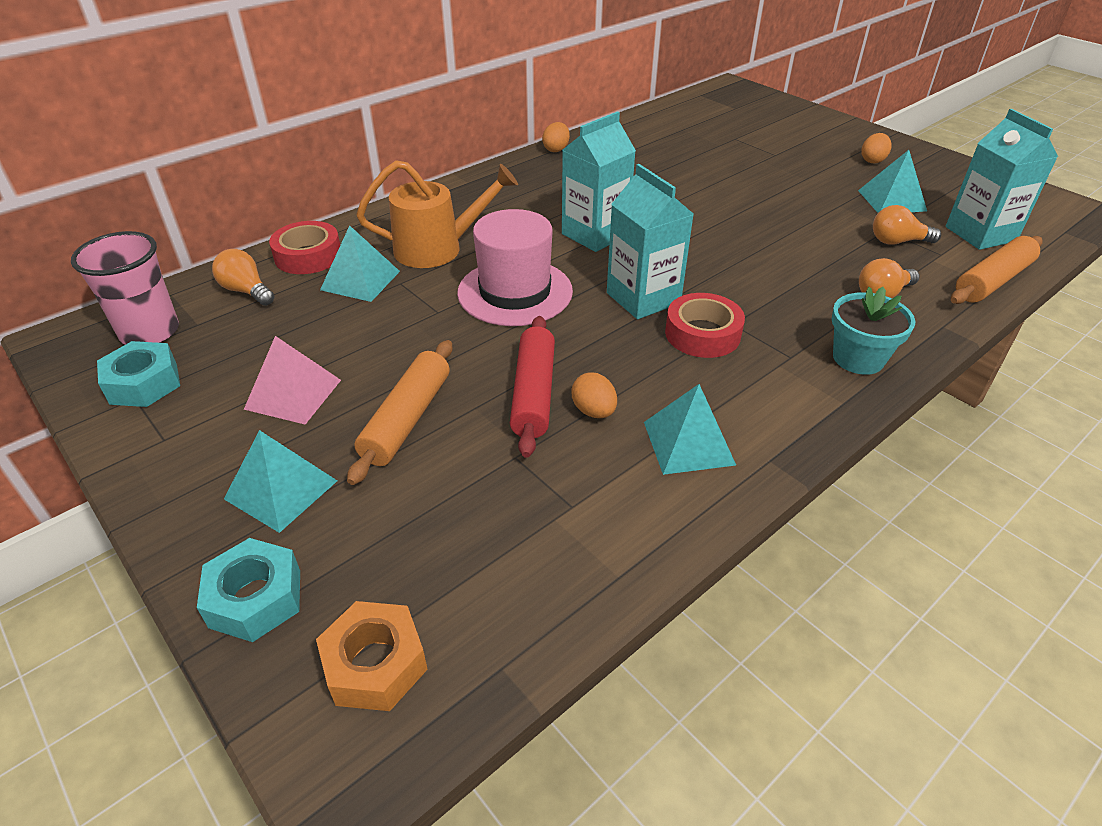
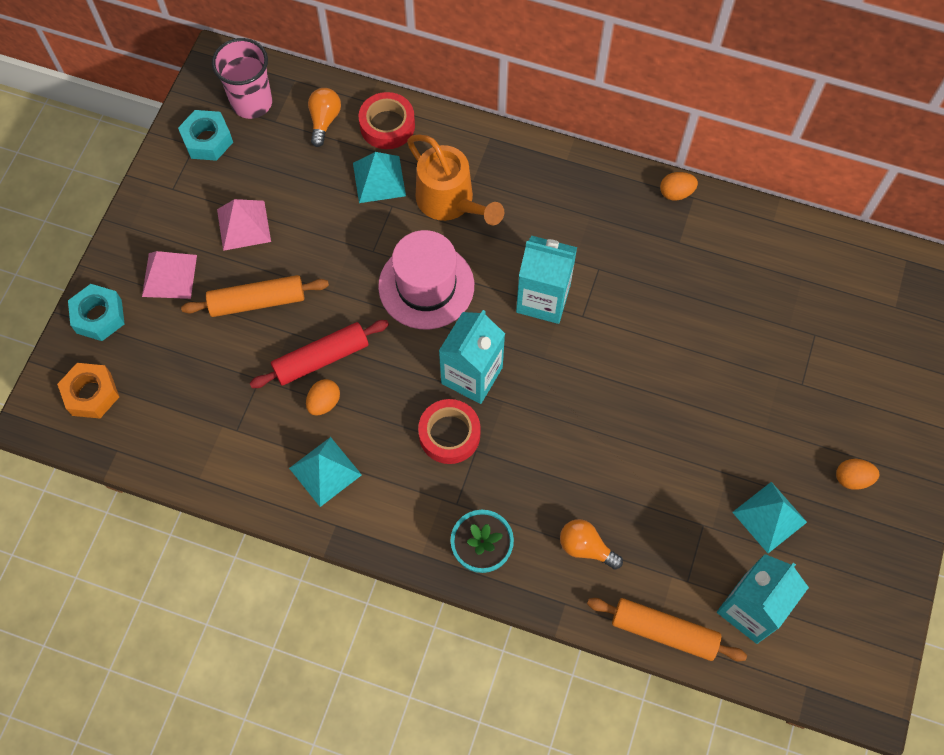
camera: 60 degrees right, 25 degrees up
turquoise pyramid [224,430,337,533] -> pink pyramid [142,251,197,299]
orange light bulb [873,205,941,244] -> none

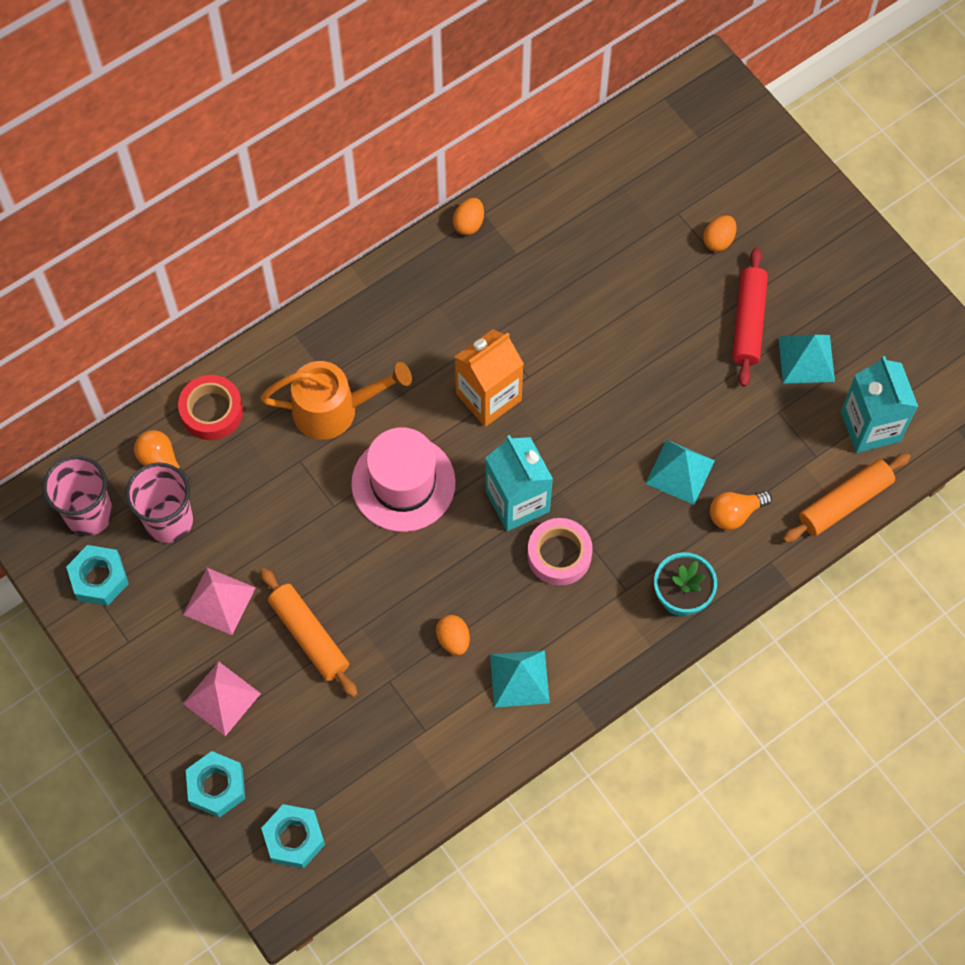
camera: 55 degrees left, 0 degrees up
orange nut [57,363,119,419] -> turquoise nut [261,804,325,869]
orange rolling pin [181,275,329,317] -> orange rolling pin turned 60 degrees counterclockwise [260,568,358,698]
red rolling pin [250,320,389,388] -> red rolling pin moved to [732,248,768,387]
turquoise pyramid [353,152,406,203] -> turquoise pyramid moved to [645,440,715,505]
red tape [418,399,481,464] -> pink tape [527,518,593,586]
turquoise carton [516,235,577,324] -> orange carton [455,329,524,427]
orange egg [836,459,879,490] -> orange egg moved to [703,215,737,252]
none -> pink cup [125,463,193,543]

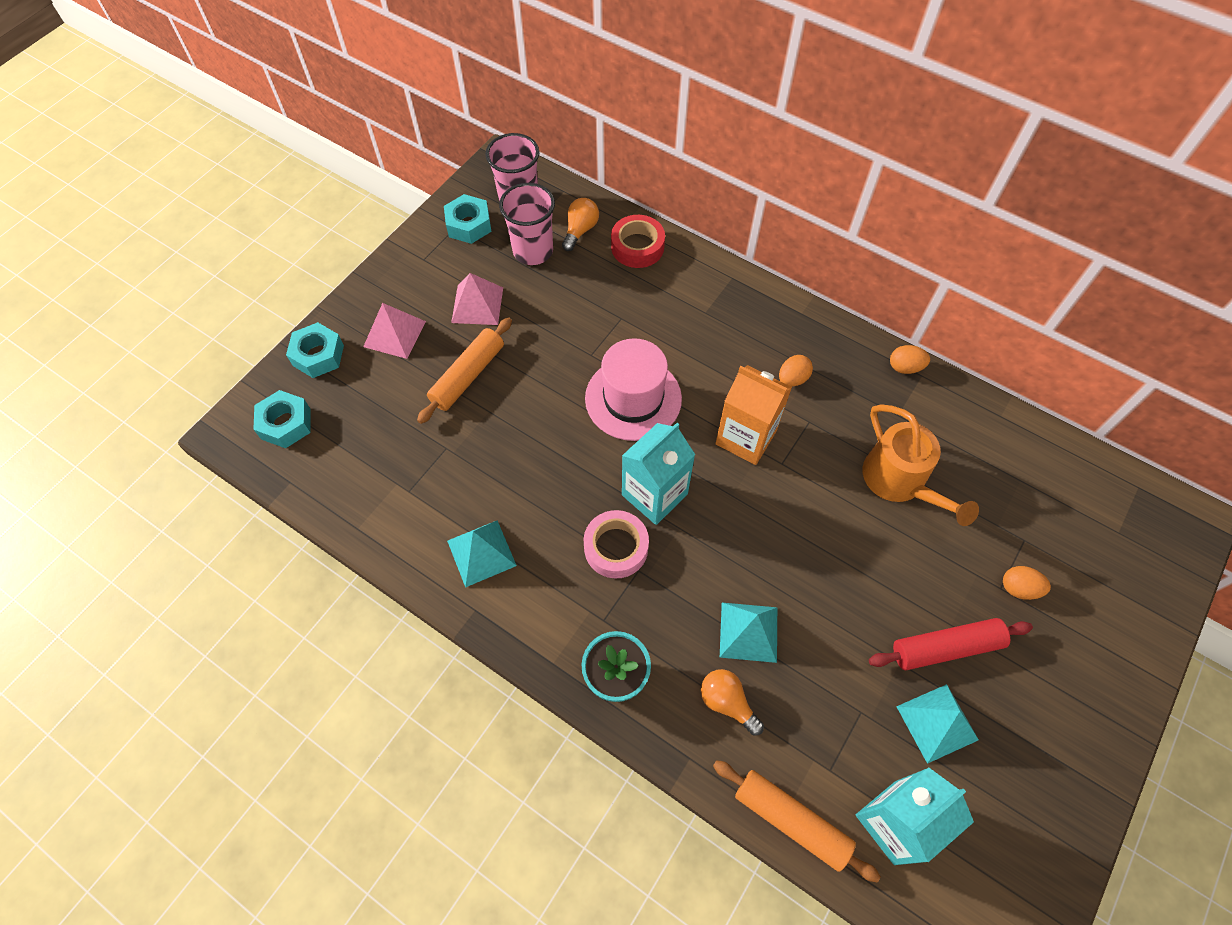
camera: 70 degrees right, 5 degrees down
orange watering can [260,361,412,440] -> orange watering can moved to [862,404,979,526]
orange egg [436,615,470,655] -> orange egg moved to [779,355,813,387]

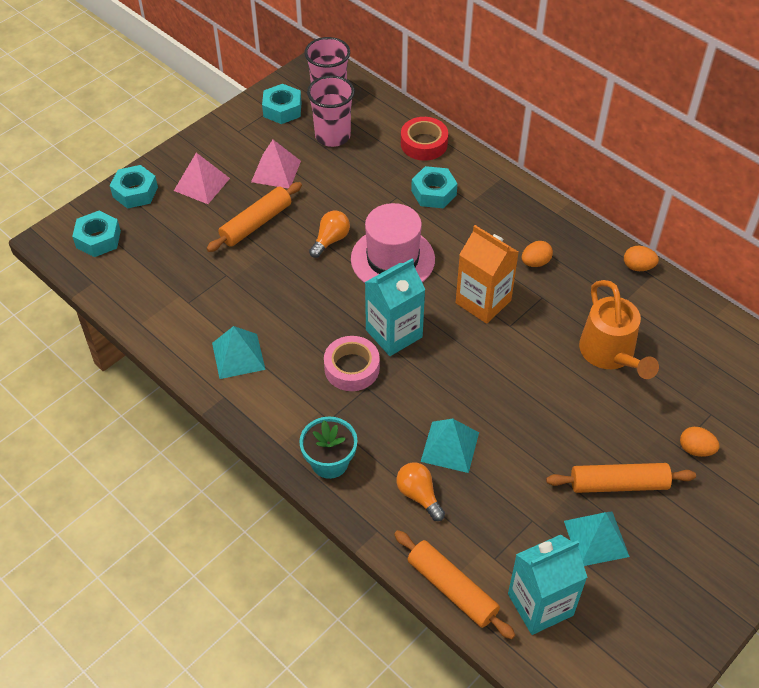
camera: 10 degrees right, 10 degrees down
orange light bulb [562,198,599,251] -> orange light bulb moved to [309,211,350,258]
red rolling pin [869,618,1033,670] -> orange rolling pin [546,463,696,493]
none -> turquoise nut [411,166,458,208]

